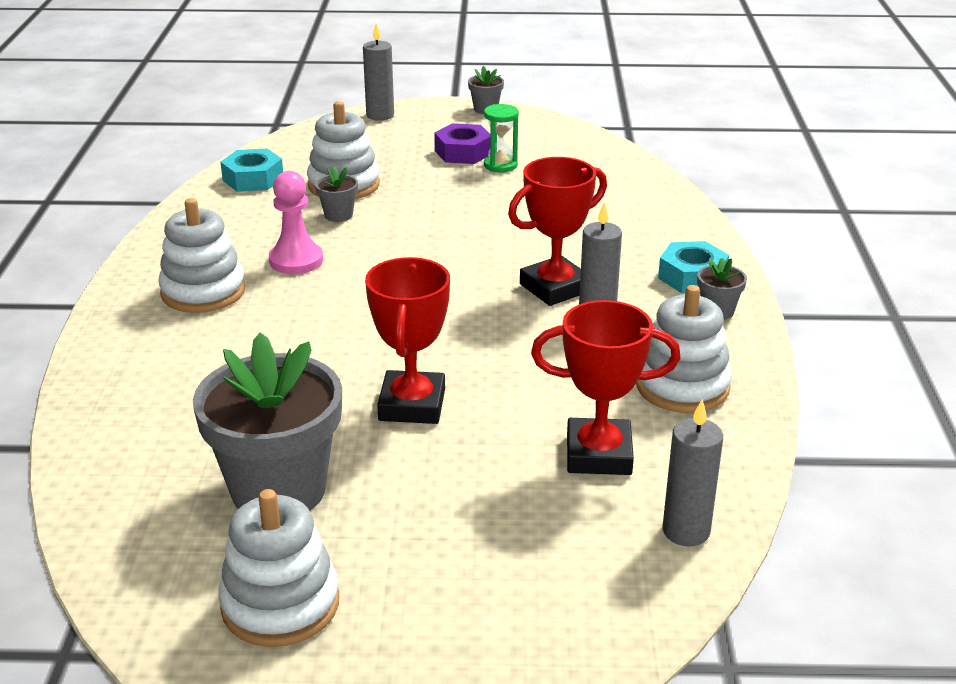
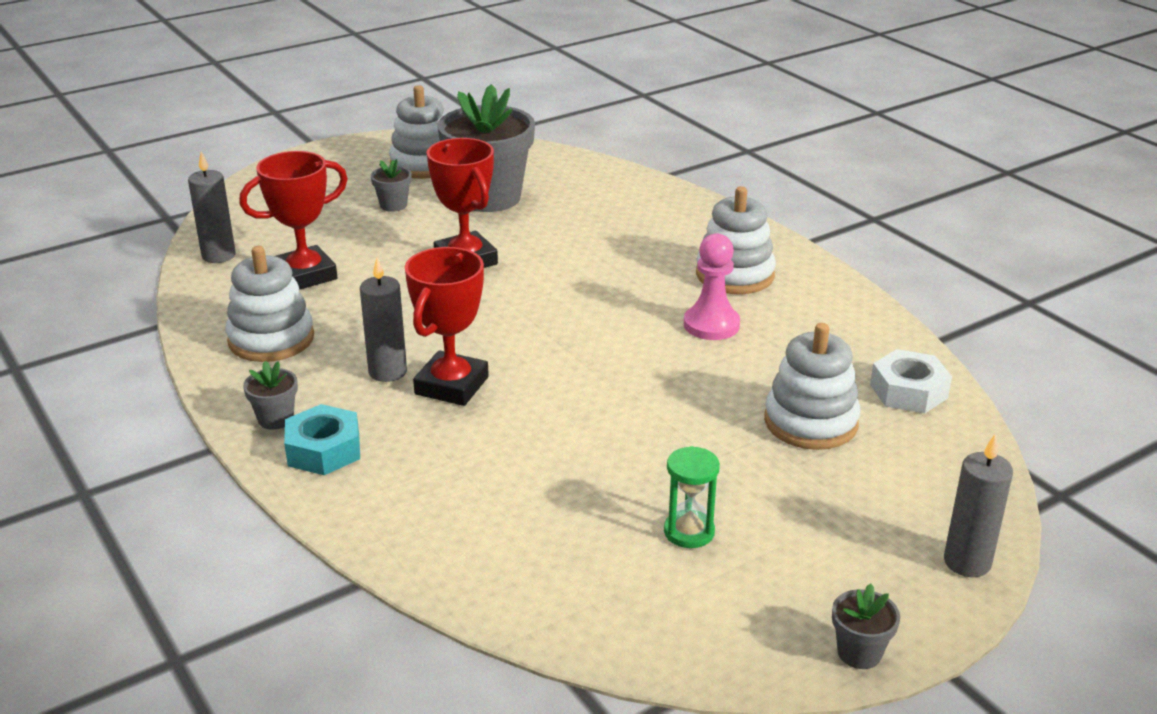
camera: 145 degrees right, 0 degrees up
turquoise nut [220,149,283,192] -> white nut [870,349,952,413]
grey flower pot [315,167,358,222] -> grey flower pot moved to [371,159,412,212]
purple nut [434,123,490,164] -> none

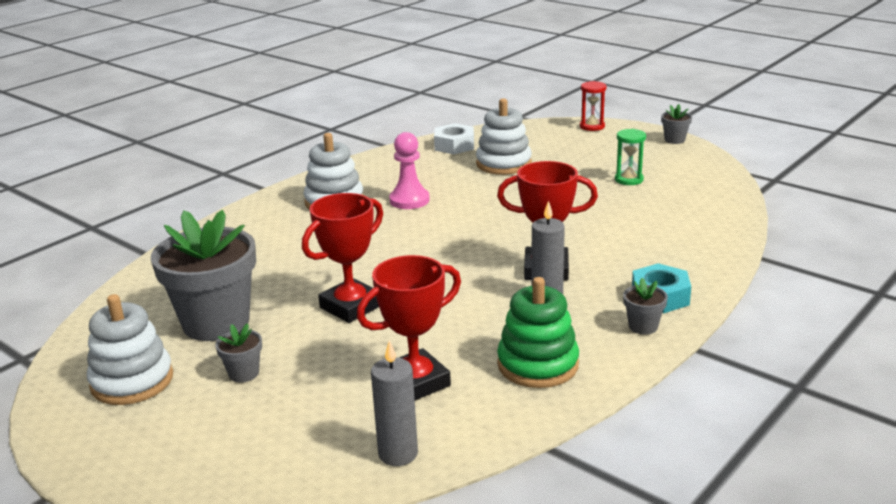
camera: 105 degrees left, 5 degrees down
white stacking toy [225,246,314,362] -> green stacking toy [497,277,579,388]
red trophy [239,151,348,290] -> red trophy turned 75 degrees counterclockwise [357,255,461,400]
grey candle [944,434,1013,577] -> red hourglass [580,81,607,131]

